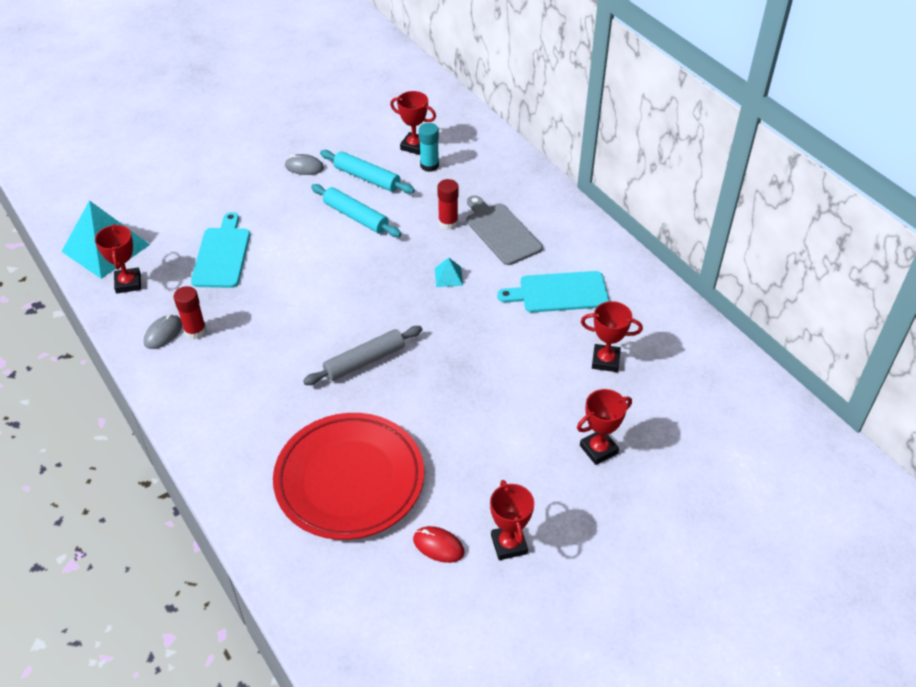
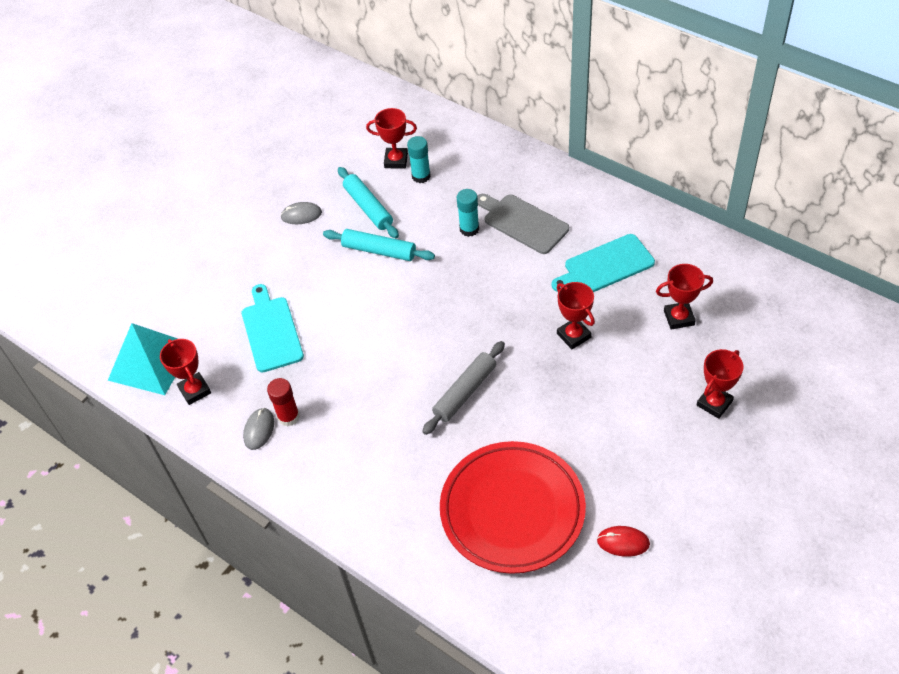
camera: 15 degrees left, 5 degrees up
turquoise rolling pin [320,150,415,194] -> turquoise rolling pin turned 45 degrees clockwise [338,167,399,238]
turquoise pyramid [435,257,463,287] -> none
red glue stick [437,179,459,230] -> turquoise glue stick [457,189,479,237]
red trophy [490,480,534,560] -> red trophy moved to [557,282,595,349]

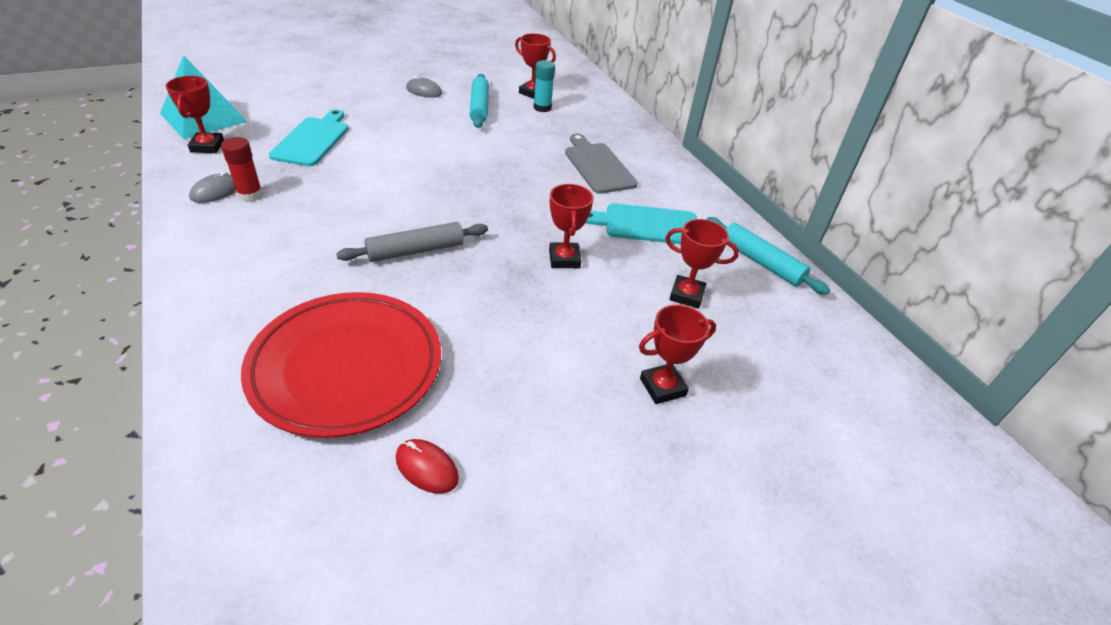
camera: 20 degrees right, 10 degrees down
turquoise rolling pin [323,229,435,261] -> turquoise rolling pin moved to [706,217,830,295]
turquoise glue stick [457,189,479,237] -> none

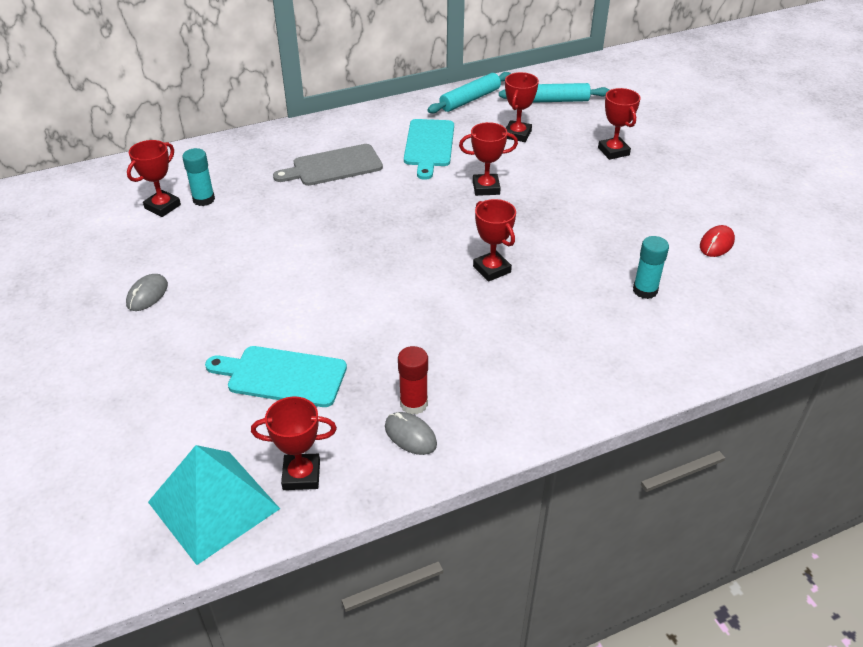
camera: 85 degrees left, 0 degrees up
red plate [241,292,441,438] -> turquoise glue stick [633,236,669,299]
grey rolling pin [336,222,488,262] -> red trophy [473,199,516,282]
turquoise rolling pin [470,74,489,128] -> turquoise rolling pin moved to [499,83,610,103]

